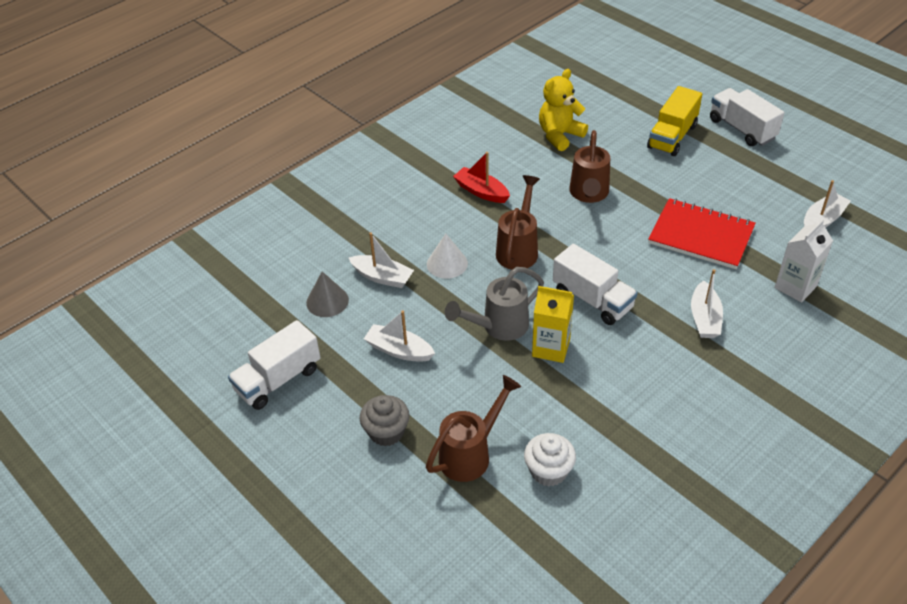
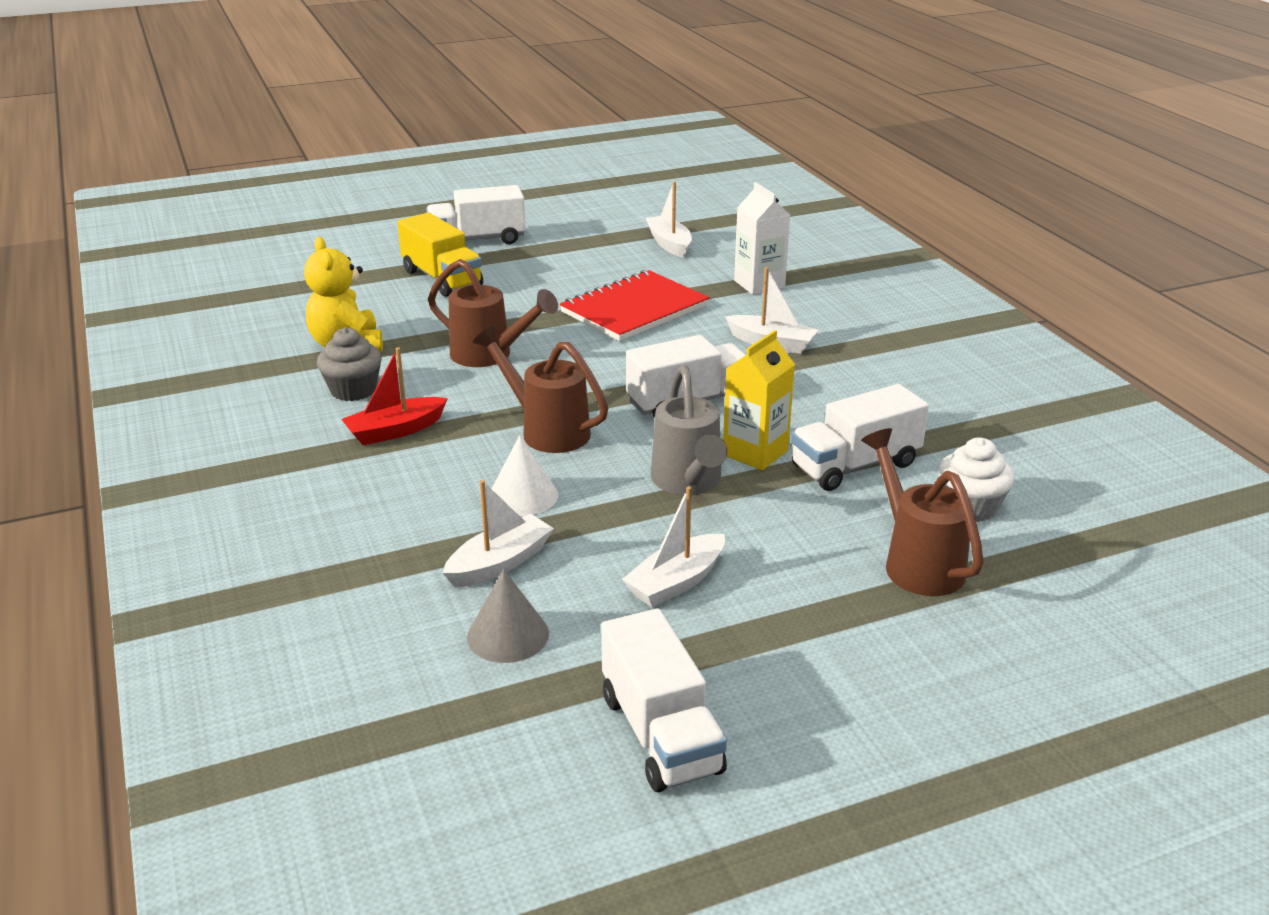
camera: 70 degrees left, 15 degrees down
grey cupcake [360,395,409,446] -> grey cupcake moved to [317,327,382,401]
none -> white truck [791,384,929,491]

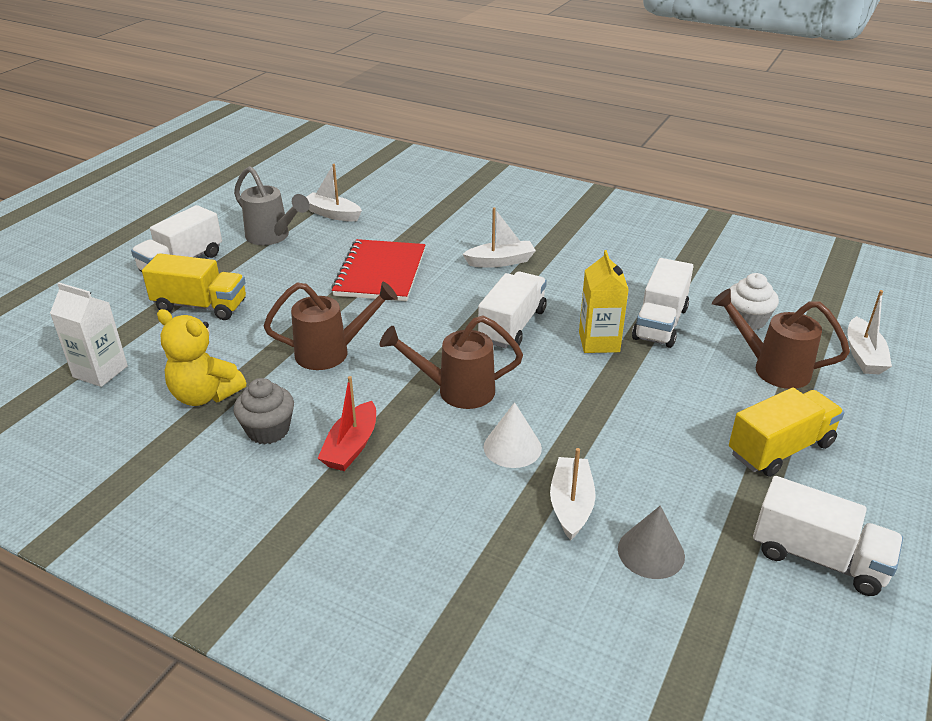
camera: 40 degrees left, 5 degrees up
white boat [622,486,725,607] -> white boat moved to [847,290,892,374]
grey watering can [651,365,727,495] -> grey watering can moved to [234,166,310,245]
white carton [734,182,790,295] -> white carton moved to [50,282,128,387]
none -> yellow truck [729,387,844,477]

